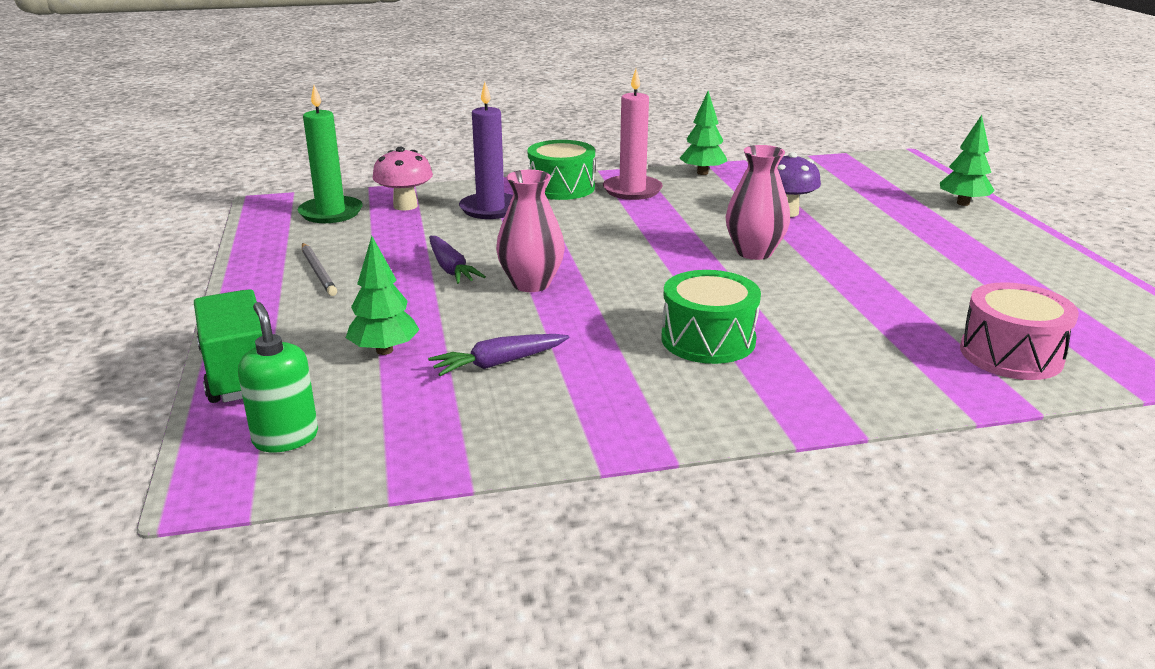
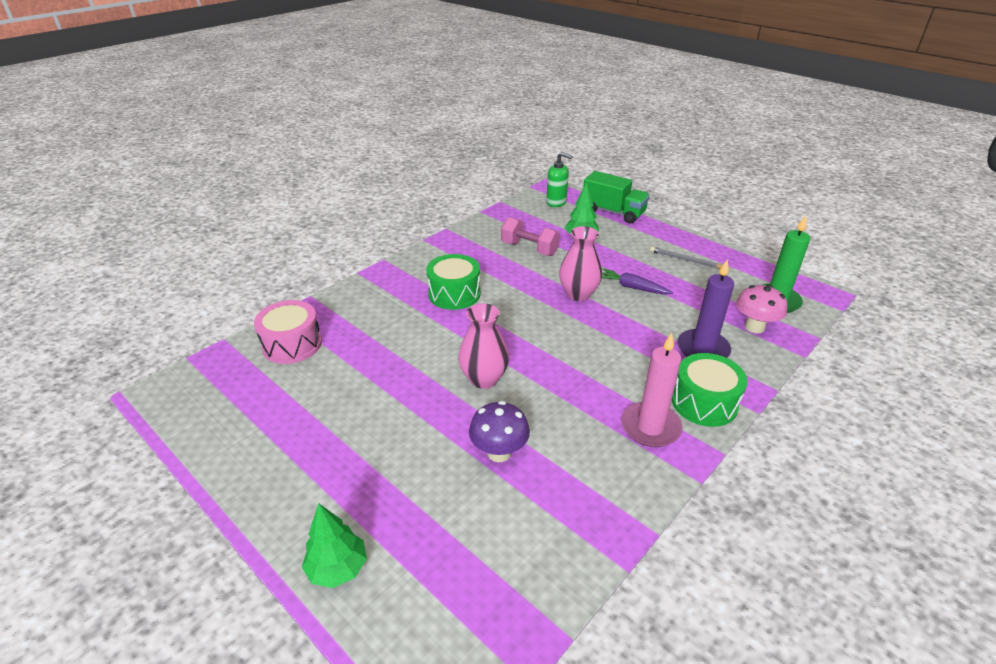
camera: 145 degrees right, 10 degrees up
purple carrot [428,334,569,376] -> pink dumbbell [501,217,560,256]
green tree [679,91,727,175] -> none

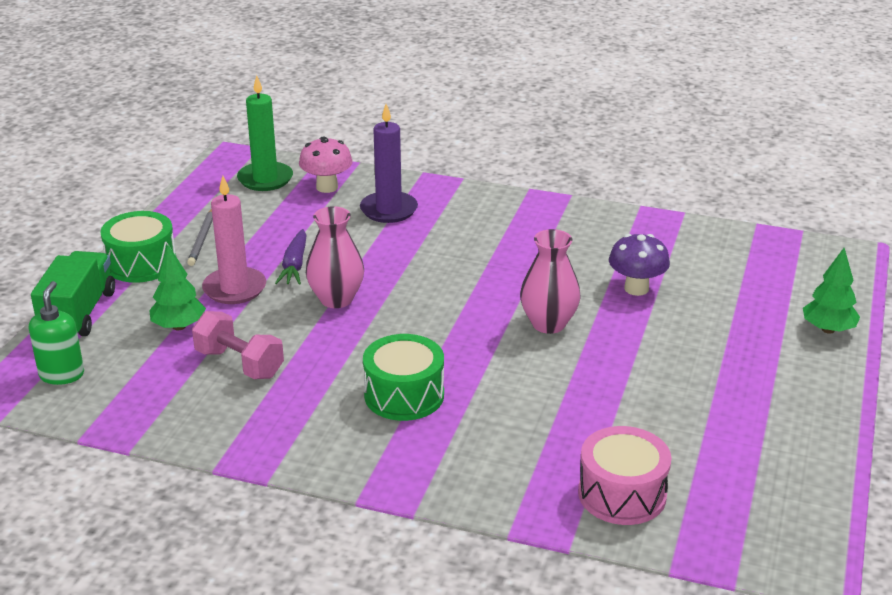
camera: 115 degrees left, 5 degrees down
pink dumbbell [501,217,560,256] -> pink dumbbell turned 60 degrees counterclockwise [192,311,284,379]
pink candle [621,333,682,447] -> pink candle moved to [202,176,266,304]
green drum [672,353,748,427] -> green drum moved to [100,211,176,283]

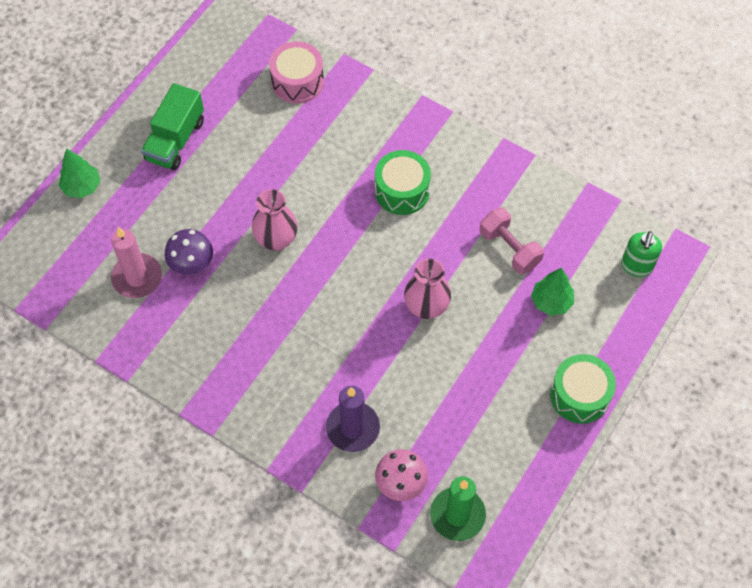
camera: 165 degrees left, 30 degrees up
green truck [31,251,115,336] -> green truck moved to [141,83,204,170]
grey pencil [187,209,213,266] -> none
pink candle [202,176,266,304] -> pink candle moved to [111,227,162,298]
purple carrot [275,229,307,285] -> none

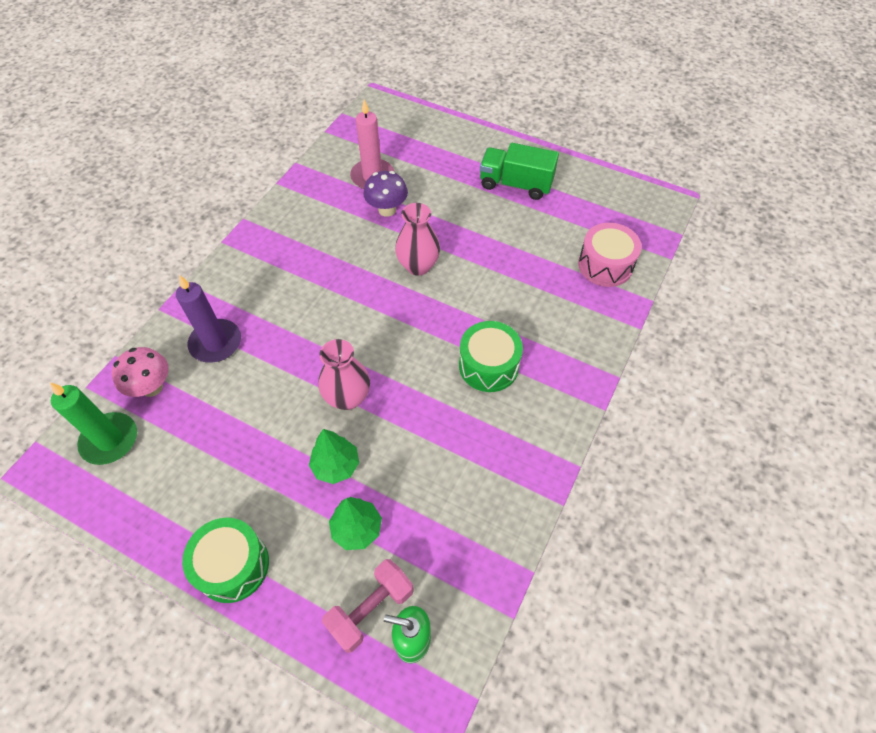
camera: 85 degrees right, 5 degrees down
green tree [59,148,101,199] -> green tree moved to [309,429,359,484]
pink dumbbell [480,208,544,274] -> pink dumbbell moved to [322,559,413,653]

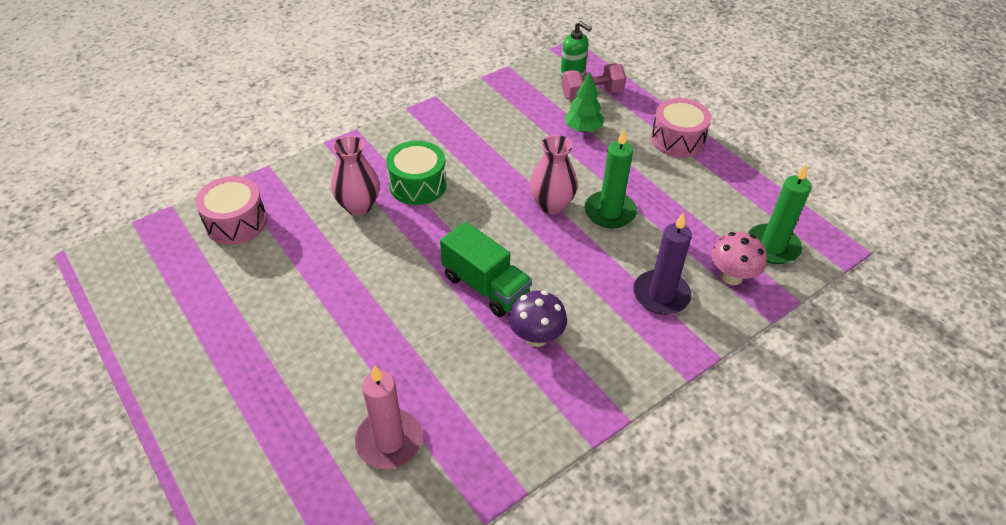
camera: 155 degrees left, 10 degrees down
green drum [182,518,269,603] -> pink drum [651,98,711,158]
green tree [309,429,359,484] -> none
purple mushroom [363,171,408,217] -> purple mushroom moved to [509,290,567,347]
pink vase [395,203,440,276] -> pink vase moved to [331,136,380,215]
green truck [480,143,559,200] -> green truck moved to [440,221,532,317]
none -> green candle [585,129,637,228]

